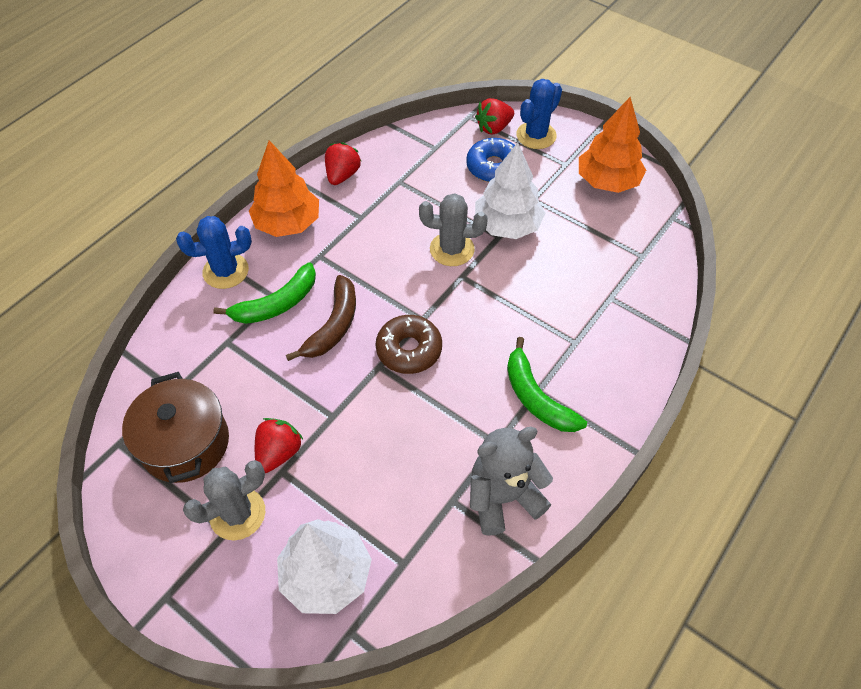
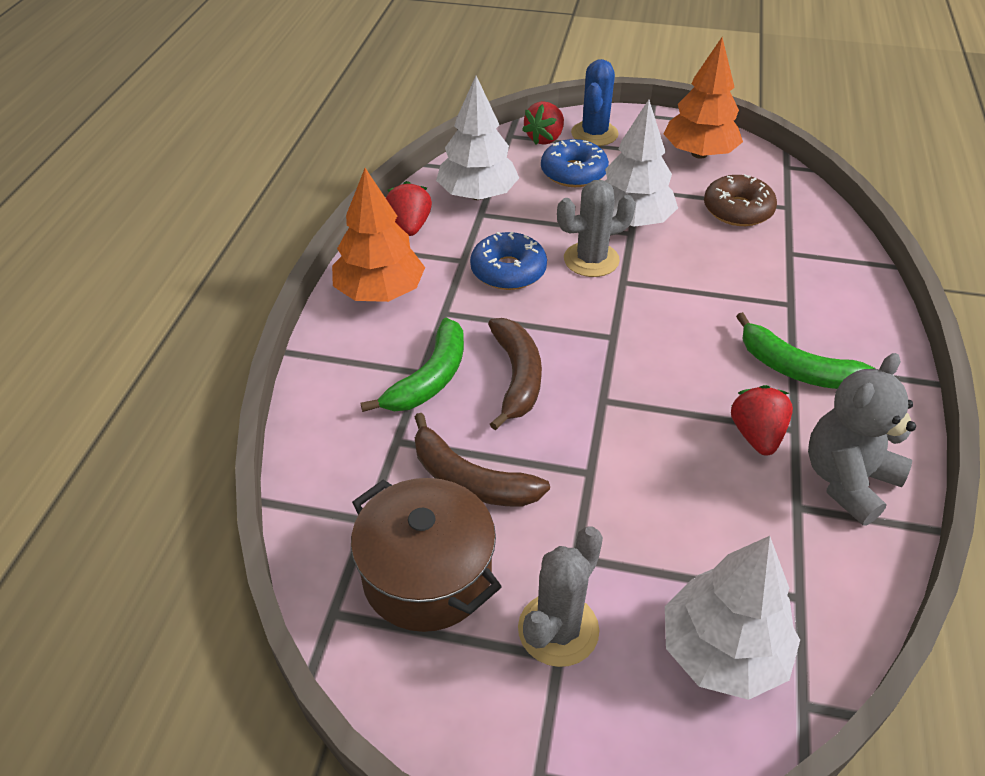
camera: 25 degrees left, 10 degrees down
blue cactus [176,216,252,289] -> none
red strawberry [255,418,303,473] -> red strawberry moved to [731,385,793,455]
brown donut [376,315,442,374] -> brown donut moved to [704,174,777,226]
none -> brown banana [415,413,550,507]
none -> white tree [436,76,519,200]
none -> blue donut [470,232,547,290]

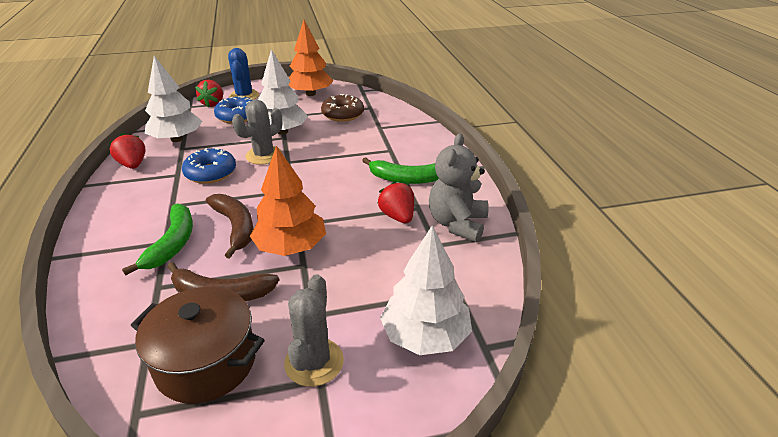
camera: 25 degrees left, 10 degrees down
orange tree [332,168,425,302] -> orange tree moved to [250,146,326,256]

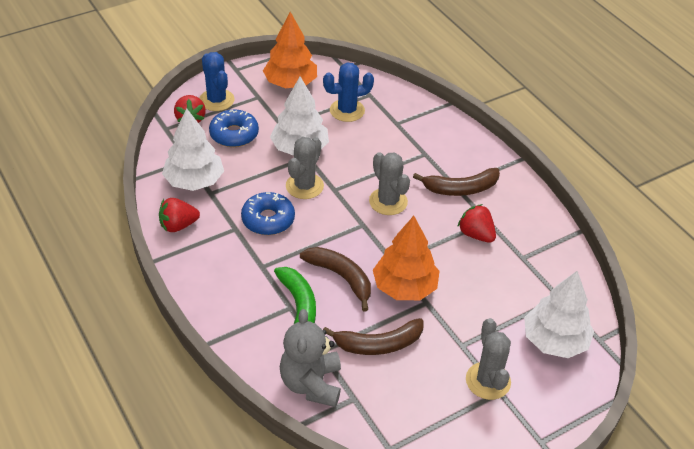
camera: 20 degrees left, 10 degrees up
red strawberry [109,133,145,169] -> red strawberry turned 60 degrees counterclockwise [159,198,200,232]
brown pot [131,287,264,404] -> none
brown donut [321,94,364,122] -> blue cactus [323,63,374,122]
green banana [362,157,439,184] -> brown banana [413,168,500,196]
grey teddy bear [429,133,489,242] -> grey teddy bear moved to [280,309,341,407]
none -> grey cactus [369,152,410,215]

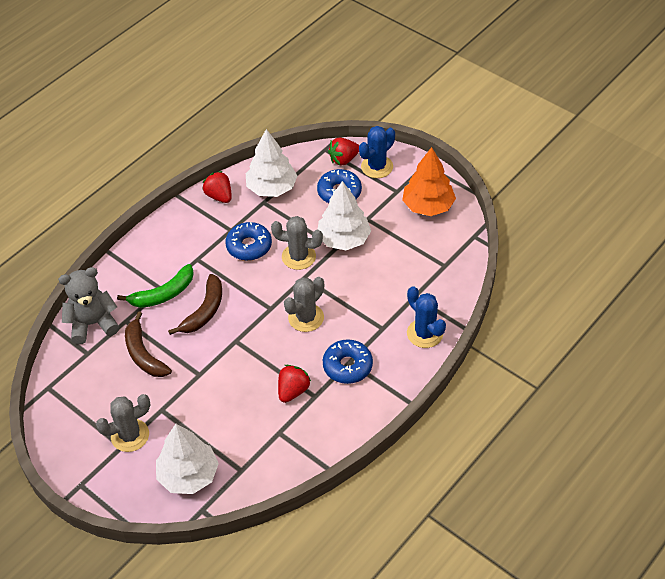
camera: 75 degrees right, 5 degrees up
blue cactus [323,63,374,122] -> blue cactus moved to [407,286,446,348]
orange tree [373,216,440,300] -> none
brown banana [413,168,500,196] -> blue donut [323,339,373,384]

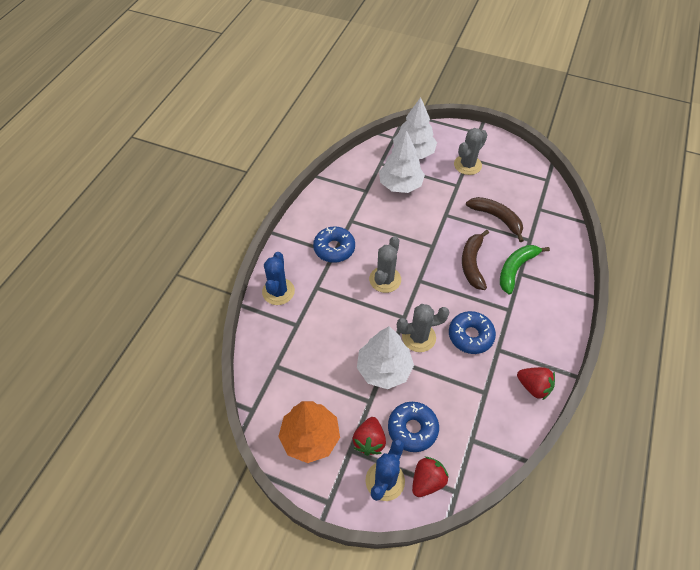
camera: 160 degrees right, 5 degrees up
grey teddy bear [58,267,119,344] -> none
white tree [246,129,298,197] -> white tree moved to [379,130,425,193]
red strawberry [278,365,311,403] -> red strawberry moved to [353,417,386,456]
blue cactus [407,286,446,348] -> blue cactus turned 60 degrees clockwise [262,252,295,305]

